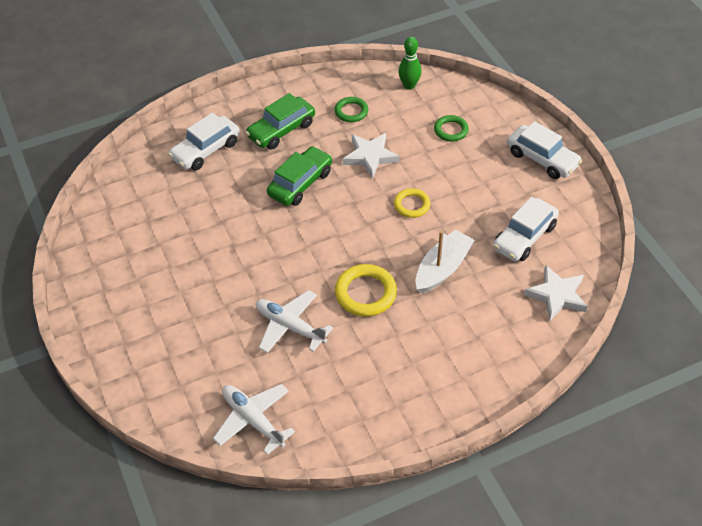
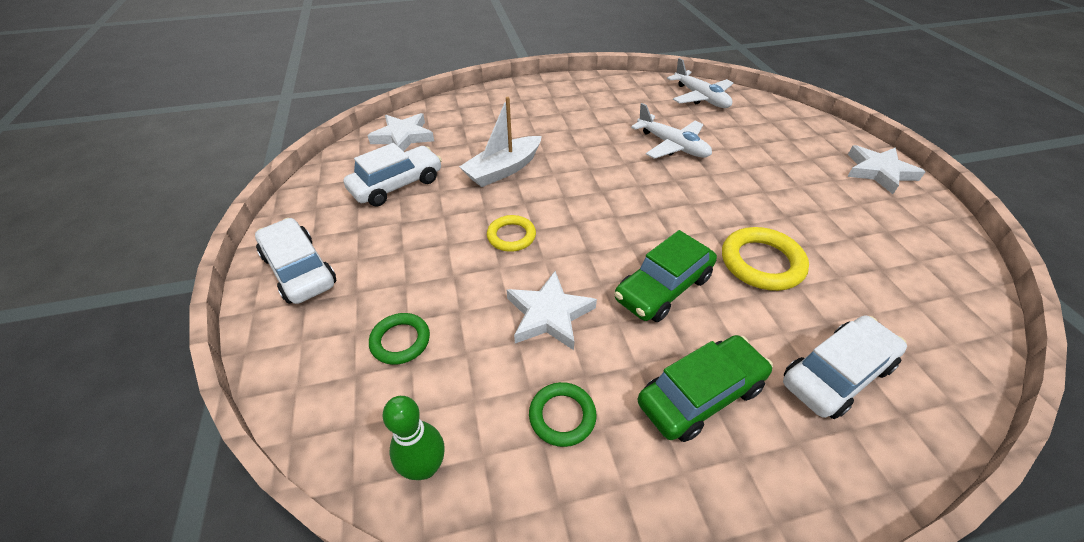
camera: 170 degrees left, 5 degrees down
yellow ring [335,264,397,317] -> yellow ring moved to [722,227,809,291]
none -> white star [847,145,925,194]

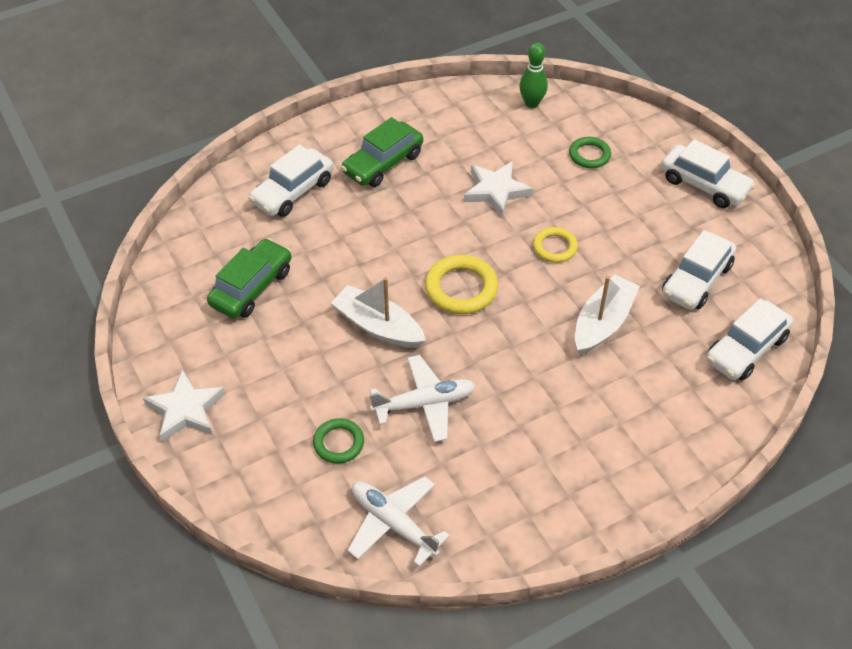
camera: 165 degrees right, 5 degrees up
white star [367,113,434,151] -> white car [706,298,793,381]
green ring [529,382,597,447] -> green ring moved to [313,418,364,464]
green car [614,230,717,322] -> green car moved to [207,238,291,319]
white plane [631,103,712,159] -> white plane turned 135 degrees clockwise [369,355,476,442]
yellow ring [722,227,809,291] -> yellow ring moved to [425,255,498,314]
none -> white boat [331,277,426,348]

